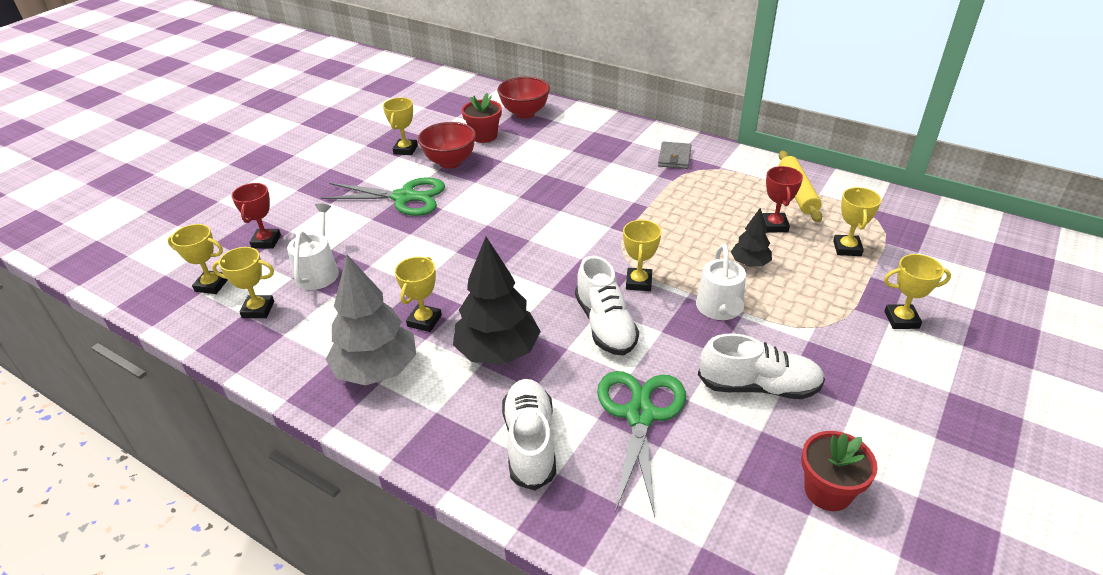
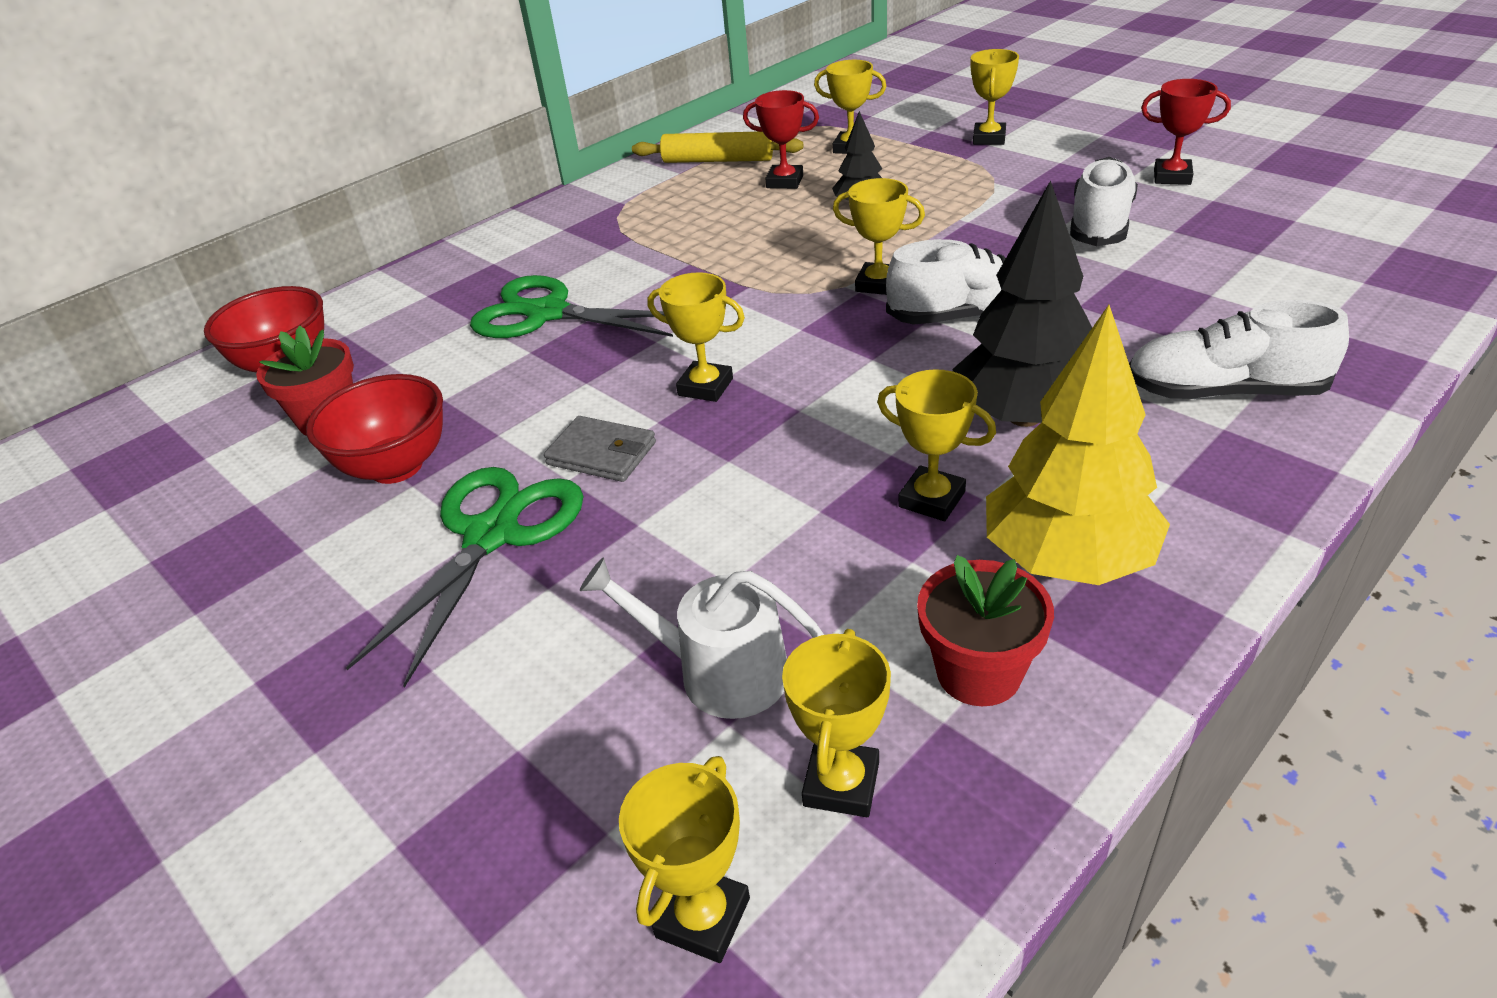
camera: 75 degrees left, 0 degrees up
red trophy [231,183,281,249] -> red trophy moved to [1141,79,1231,185]
grey tree [326,255,416,385] -> yellow tree [986,305,1170,585]
yellow trophy [383,97,418,155] -> yellow trophy moved to [648,272,745,402]
green scissors [597,371,686,517] -> green scissors moved to [470,275,673,338]
grey wallet [658,141,691,169] -> grey wallet moved to [544,416,656,482]
white watering can [696,244,746,320] -> none
red flower pot [801,431,878,511] -> red flower pot moved to [917,555,1054,706]

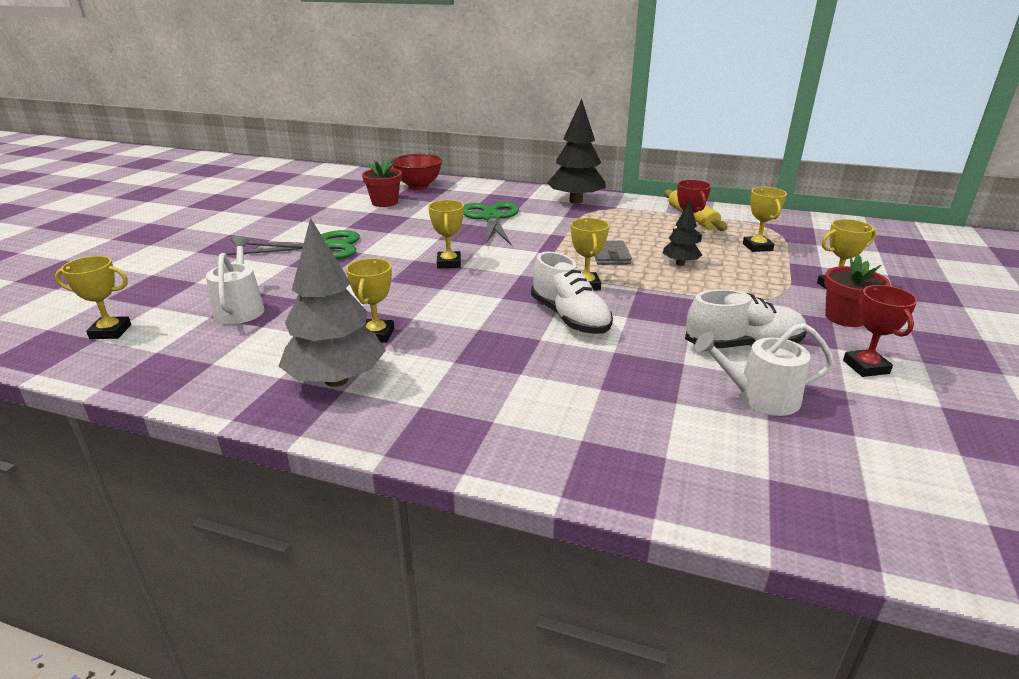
camera: 60 degrees right, 10 degrees down
red bowl [306,374,443,484] -> none
grey wallet [544,416,656,482] -> grey wallet moved to [594,241,632,265]
yellow trophy [782,629,891,817] -> none
red flower pot [917,555,1054,706] -> red flower pot moved to [824,255,890,327]
black tree [952,180,1092,427] -> black tree moved to [547,99,606,204]
yellow tree [986,305,1170,585] -> grey tree [278,218,386,387]
white shoe [1129,300,1349,399] -> none
none -> white watering can [695,323,834,416]

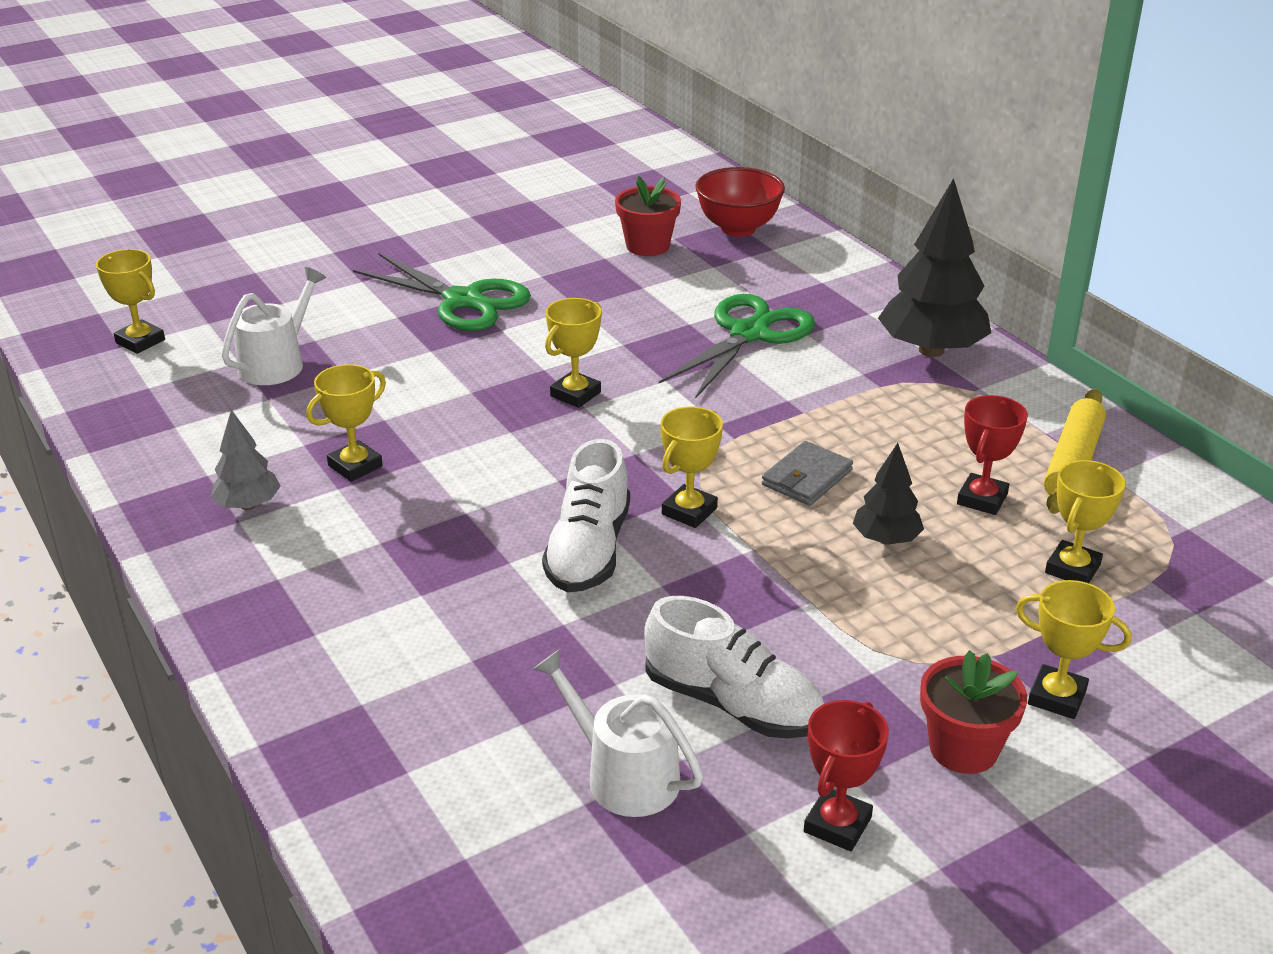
camera: 40 degrees right, 5 degrees up
grey tree [278,218,386,387] -> grey tree [211,410,281,510], size x0.53

